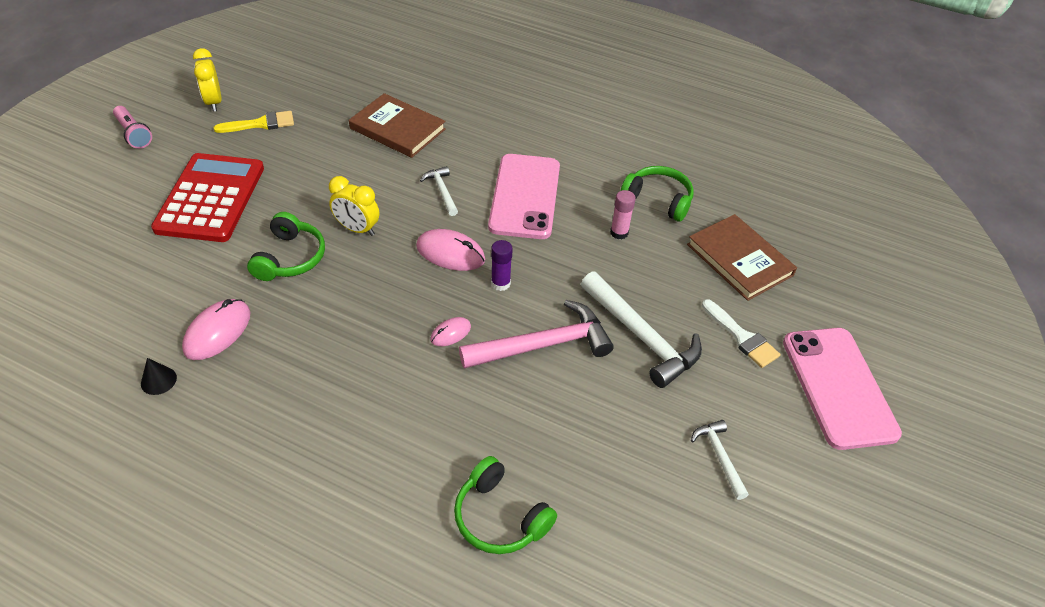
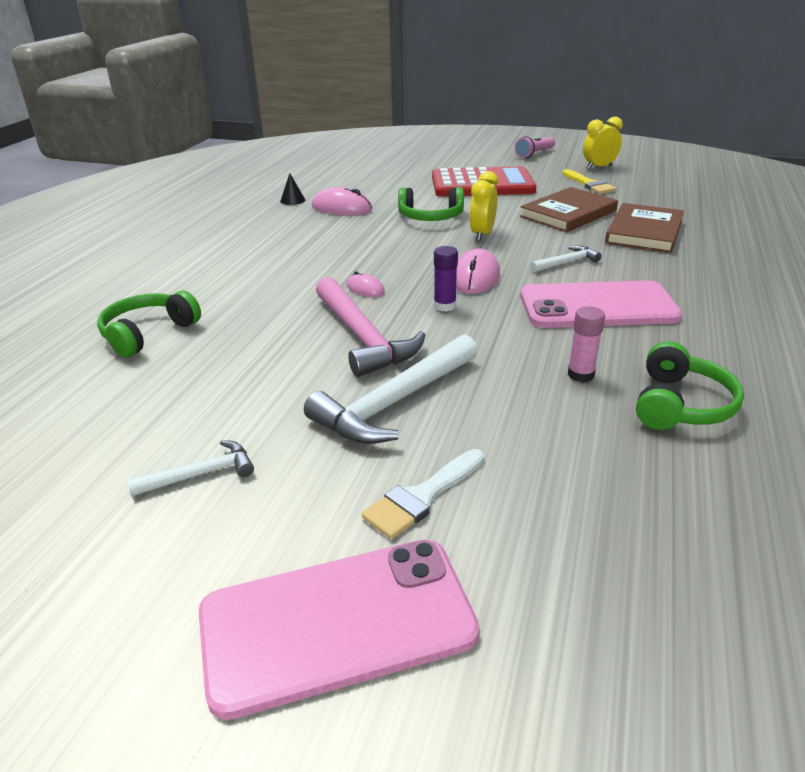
camera: 85 degrees right, 15 degrees down
brown book [687,214,797,301] -> brown book moved to [520,187,618,232]

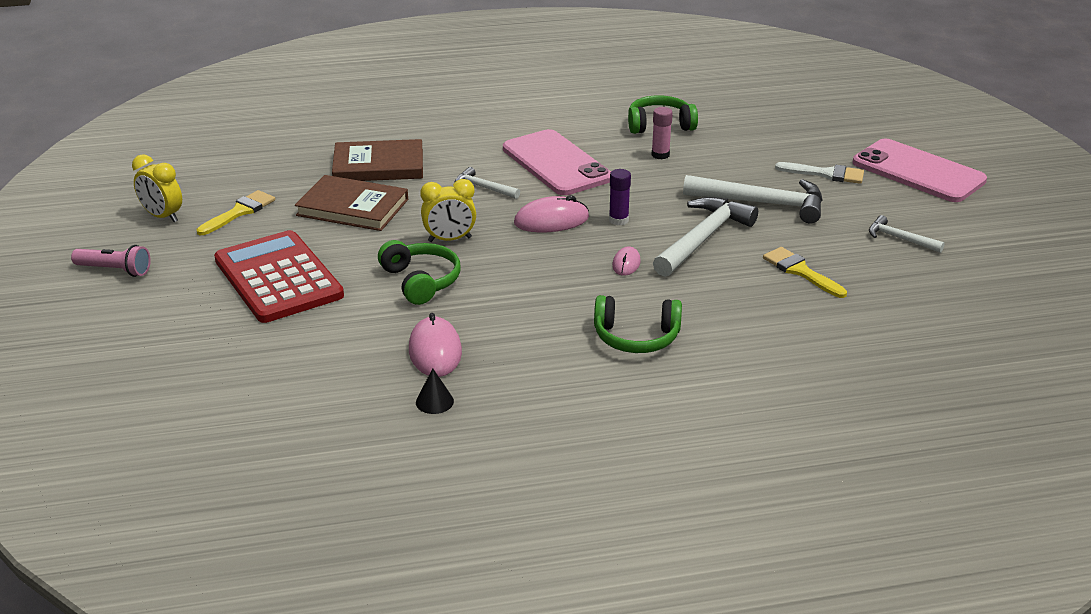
camera: 120 degrees left, 0 degrees up
green headphones [97,291,201,358] -> green headphones moved to [594,295,682,353]
pink hammer [316,277,425,377] -> white hammer [653,197,758,277]
none -> yellow brush [763,247,847,298]

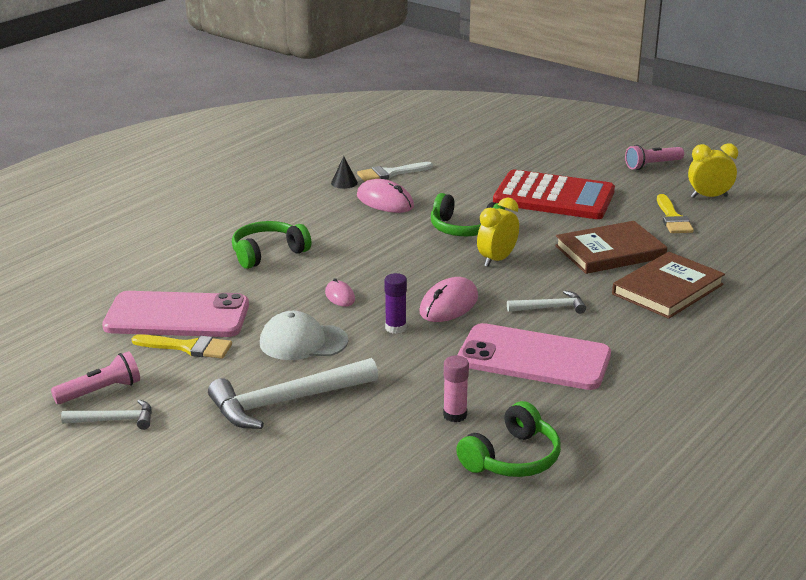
camera: 140 degrees right, 5 degrees down
white hammer [653,197,758,277] -> white cap [260,311,348,360]
white brush [775,162,864,184] -> white brush moved to [357,162,433,182]
pink phone [853,139,987,202] -> pink phone moved to [102,291,249,337]
none -> pink flashlight [51,351,140,404]

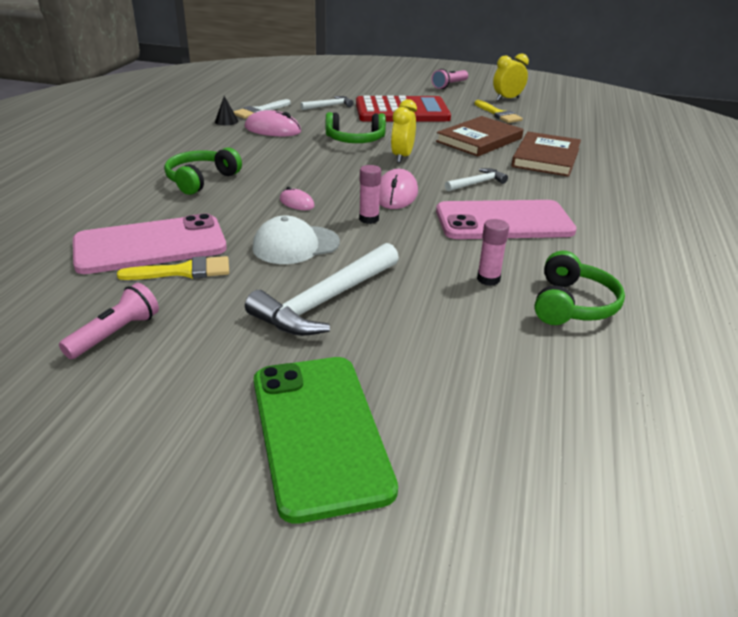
camera: 25 degrees left, 5 degrees up
white hammer [61,399,152,430] -> white hammer moved to [300,96,353,110]
purple glue stick [385,273,407,334] -> pink glue stick [359,165,381,224]
none -> green phone [254,357,398,524]

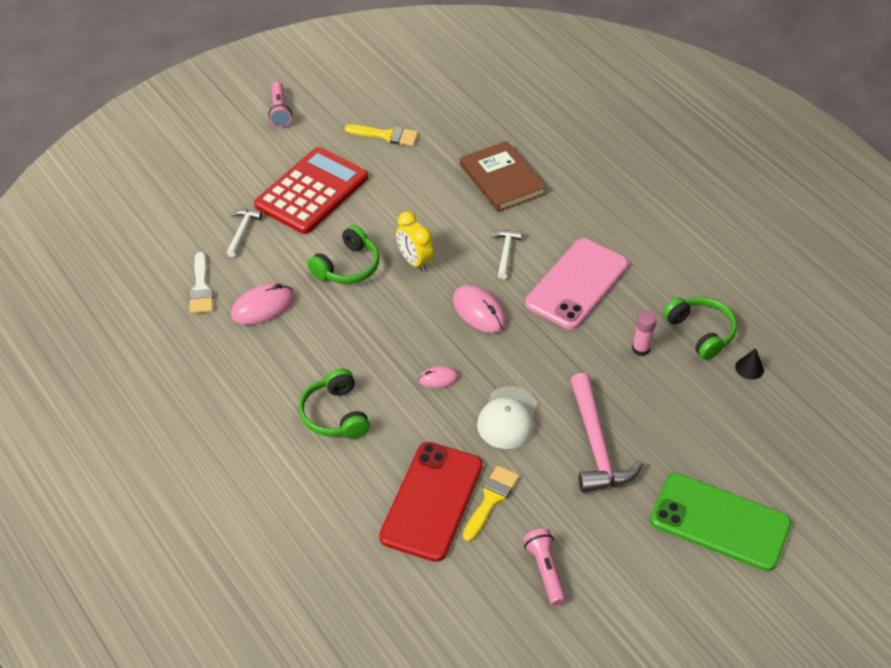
camera: 50 degrees left, 15 degrees up
pink phone [73,214,227,274] -> red phone [379,442,483,562]
black cone [215,96,238,126] -> black cone moved to [735,348,764,380]
white hammer [245,243,399,336] -> pink hammer [570,373,643,493]
pink glue stick [359,165,381,224] -> none
brown book [436,116,523,156] -> none
yellow clock [493,53,529,101] -> none

